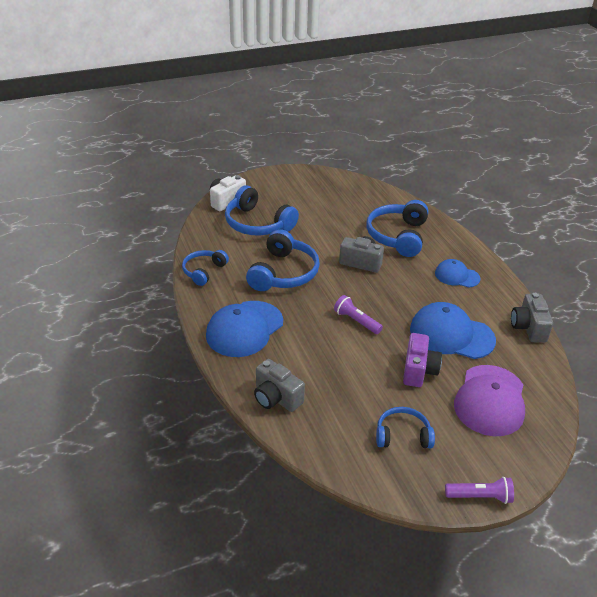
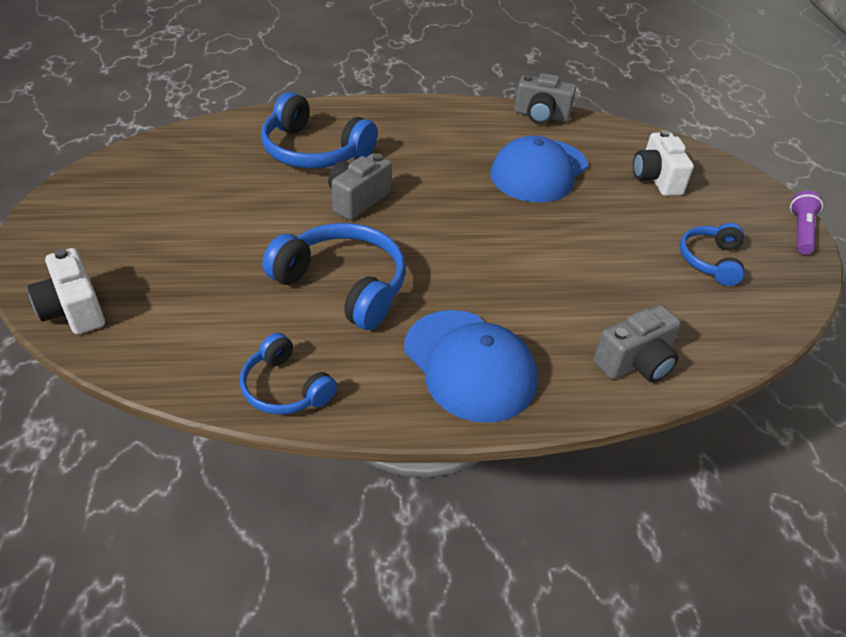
camera: 75 degrees left, 5 degrees up
blue headphones [225,185,299,236] -> none
purple flashlight [334,295,383,334] -> none
purple camera [403,333,442,387] -> none
blue cap [435,259,480,288] -> none
purple cap [454,365,525,436] -> white camera [633,130,694,196]

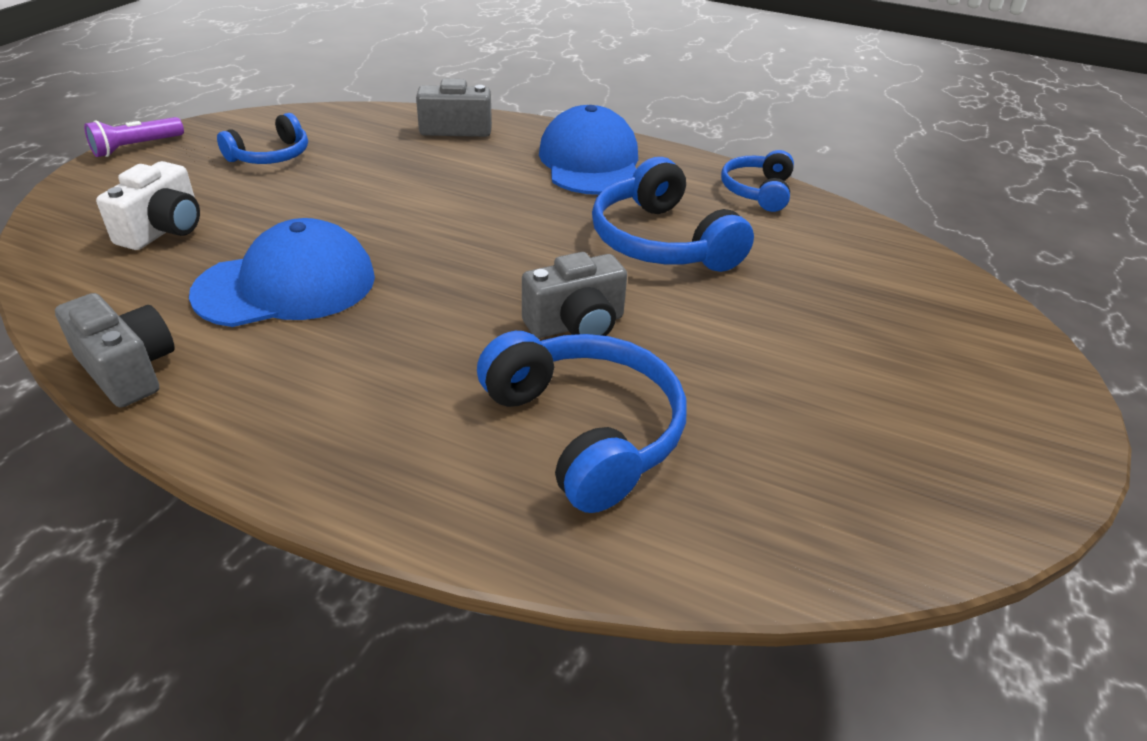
camera: 150 degrees left, 5 degrees down
white camera [28,248,105,334] -> none
blue headphones [240,333,337,415] -> blue headphones turned 150 degrees counterclockwise [721,150,794,212]

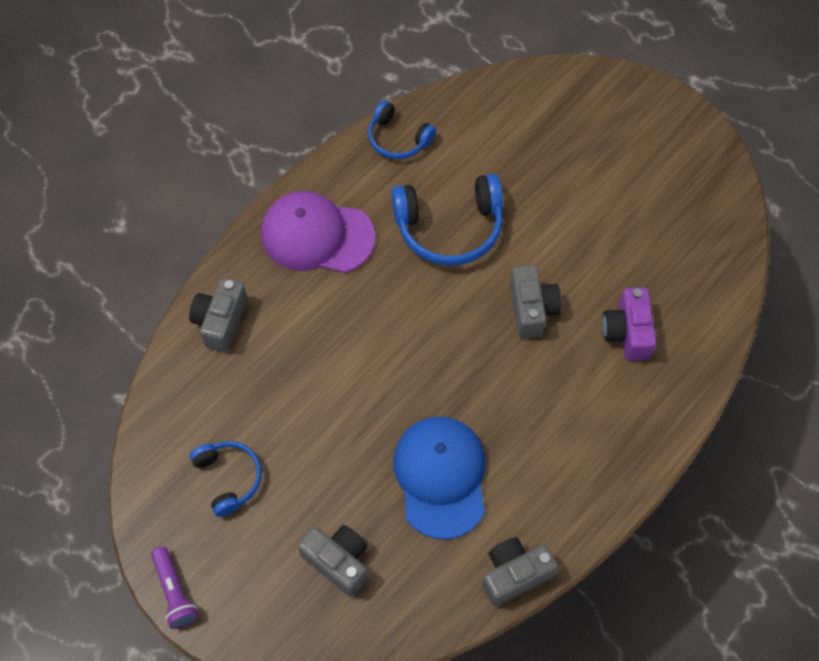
camera: 70 degrees left, 25 degrees up
white camera [96,161,200,250] -> grey camera [297,525,368,597]
blue headphones [477,331,687,513] -> purple camera [602,287,656,361]
blue cap [539,105,638,195] -> purple cap [261,191,375,273]

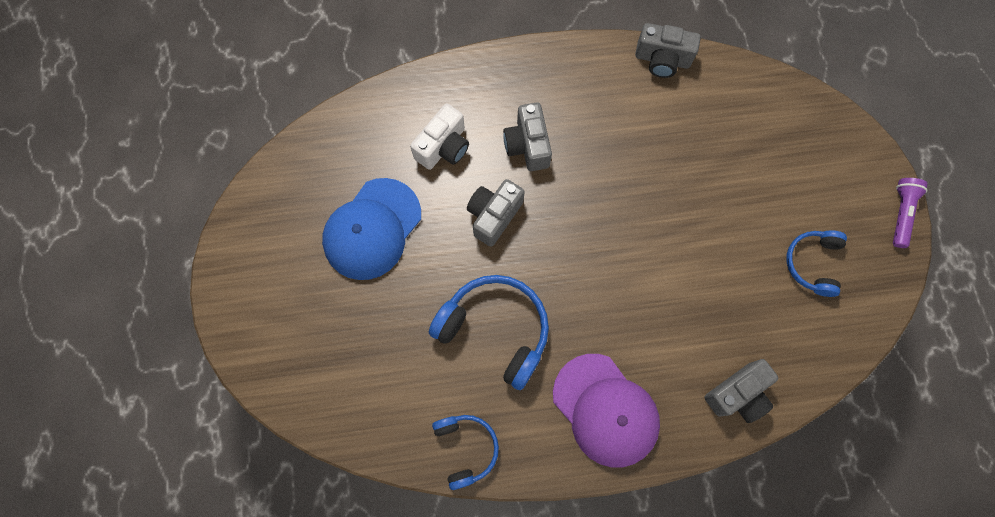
camera: 140 degrees left, 10 degrees up
grey camera [297,525,368,597] -> grey camera moved to [503,102,552,171]
blue cap [393,417,485,539] -> blue cap moved to [322,178,421,280]
purple camera [602,287,656,361] -> white camera [410,103,469,170]

